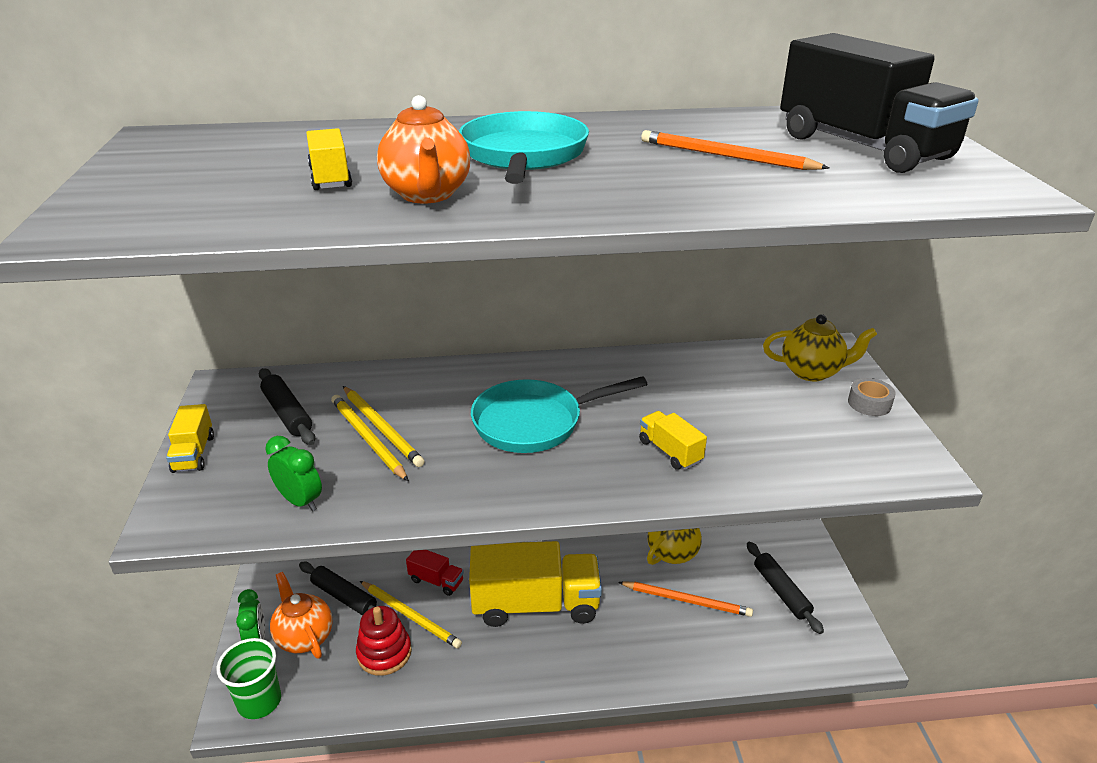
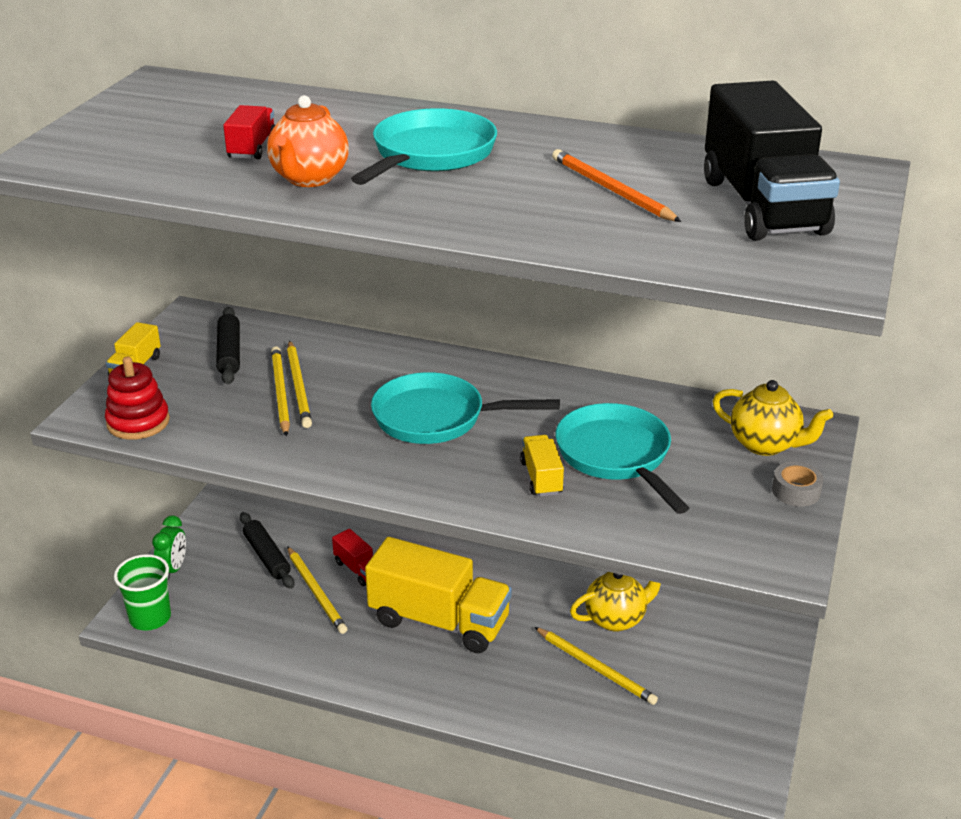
camera: 25 degrees right, 0 degrees up
green clock [265,436,322,511] -> none
orange teapot [270,572,333,659] -> none
yellow truck [306,128,352,190] -> red truck [223,105,275,159]
red stacking toy [356,606,412,676] -> red stacking toy moved to [105,357,170,440]
orange pencil [618,582,753,617] -> yellow pencil [534,627,658,705]
black rolling pin [747,542,824,634] -> none
none -> turquoise pan [556,403,689,514]

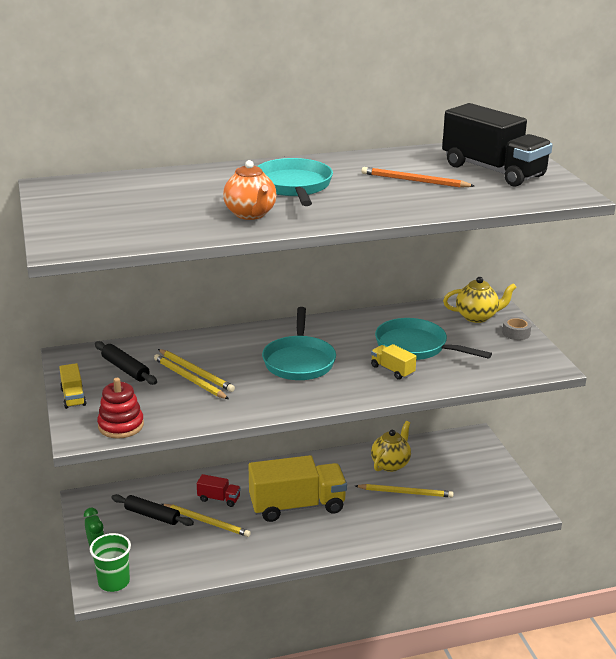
camera: 35 degrees left, 5 degrees down
red truck [223,105,275,159] -> none
turquoise pan [371,372,560,444] -> turquoise pan turned 60 degrees counterclockwise [262,307,336,380]

